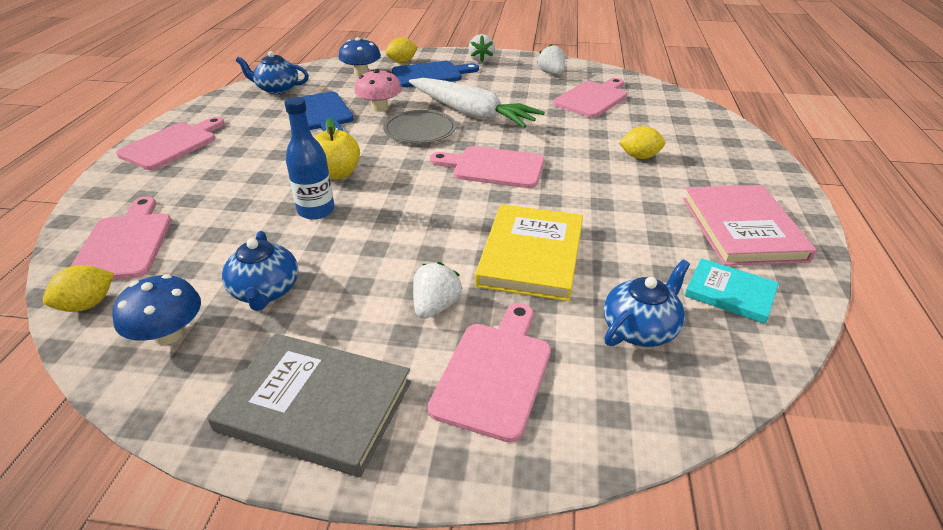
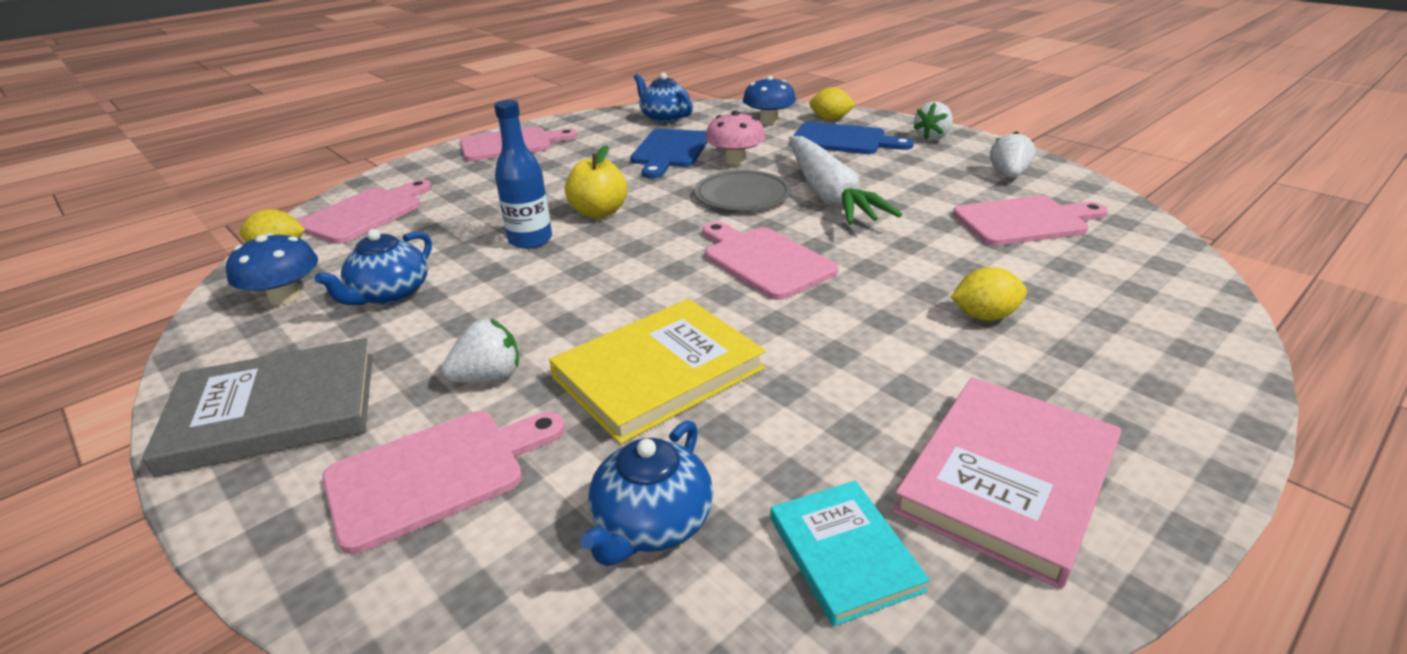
camera: 40 degrees right, 5 degrees down
grey book [207,333,411,477] -> grey book turned 75 degrees counterclockwise [142,338,373,477]
blue teapot [604,260,690,347] -> blue teapot turned 120 degrees clockwise [580,420,713,566]
yellow lemon [619,126,666,159] -> yellow lemon turned 45 degrees counterclockwise [951,267,1027,321]

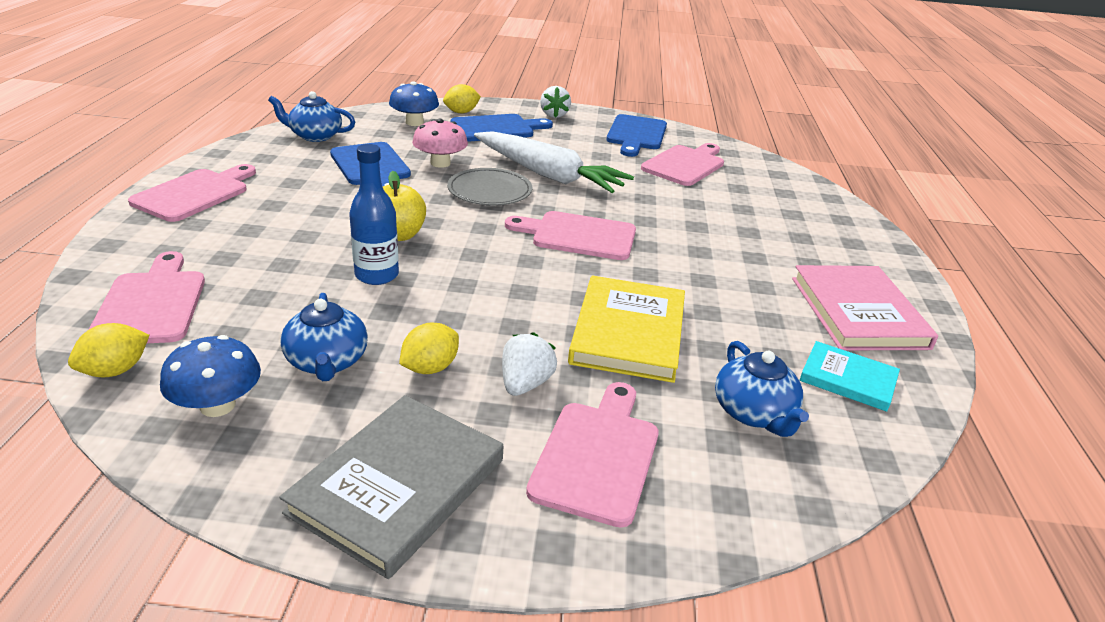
camera: 45 degrees left, 0 degrees up
yellow lemon [951,267,1027,321] -> yellow lemon moved to [399,322,459,374]
white strawberry [990,131,1036,178] -> blue cutting board [606,114,667,157]

